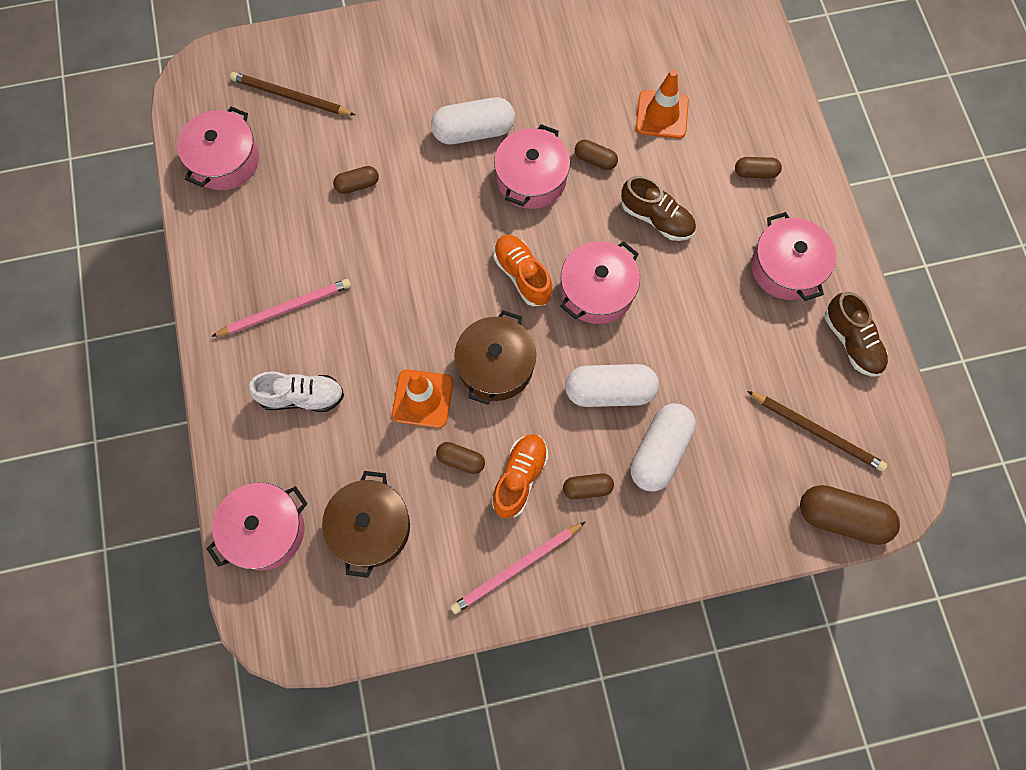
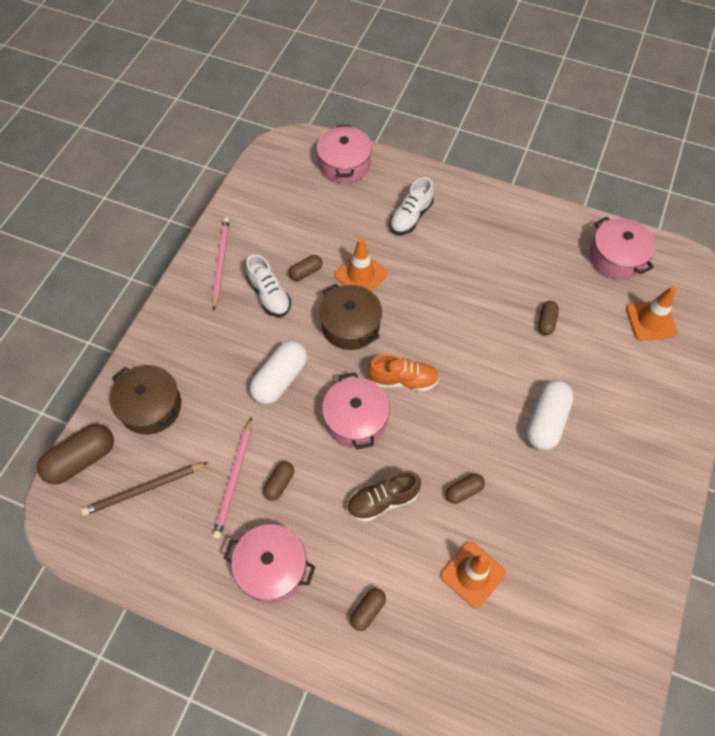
camera: 125 degrees right, 10 degrees down
pink pencil [211,279,351,337] -> pink pencil moved to [212,417,252,539]
brown pencil [230,72,355,115] -> orange traffic cone [626,286,678,341]
brown pot [322,471,410,578] -> brown pot moved to [110,365,181,434]
orange shoe [491,434,548,519] -> white shoe [246,254,291,317]
pink pot [494,124,570,209] -> none
brown capsule [563,473,614,499] -> brown capsule moved to [263,461,294,501]
white capsule [631,403,696,492] -> none
brown shoe [825,292,888,377] -> none

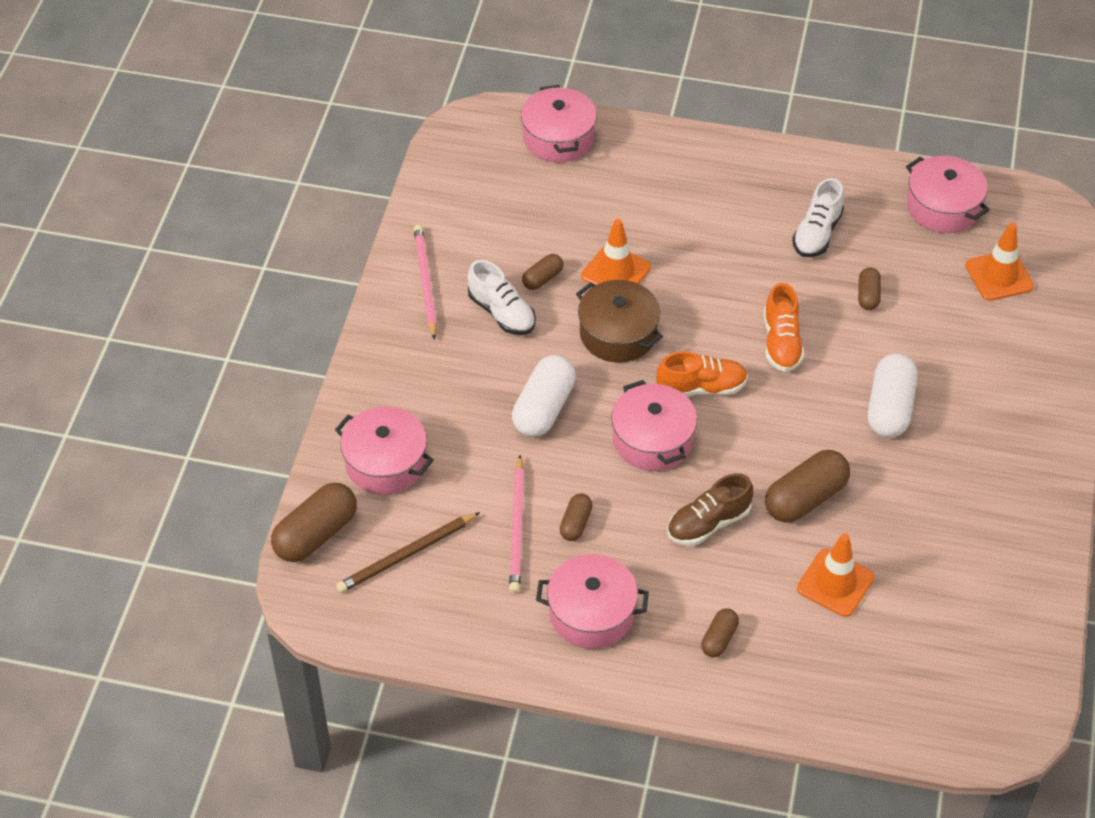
camera: 10 degrees left, 10 degrees down
brown pot [110,365,181,434] -> pink pot [335,406,434,495]
white shoe [390,177,434,234] -> white shoe moved to [792,178,844,257]
brown capsule [446,474,485,504] -> brown capsule [765,450,850,523], size x1.86
none -> orange shoe [764,283,804,372]

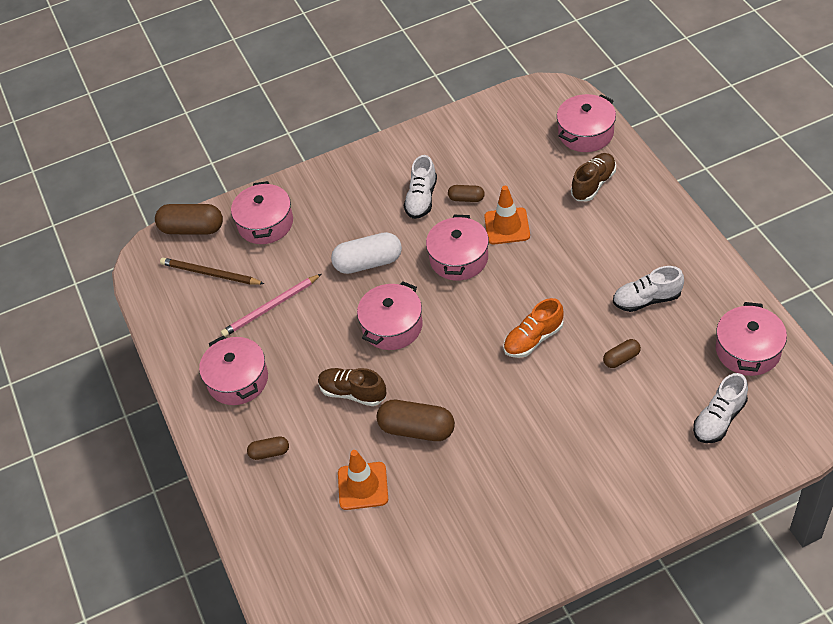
camera: 60 degrees right, 0 degrees up
pink pencil [414,225,437,340] -> none
brown capsule [560,493,593,541] -> none
brown pot [576,280,663,363] -> pink pot [426,215,489,281]
orange shoe [656,351,748,396] -> none
white capsule [868,353,918,438] -> none
orange traffic cone [965,223,1034,301] -> white shoe [693,373,748,443]
none -> brown shoe [571,153,616,201]

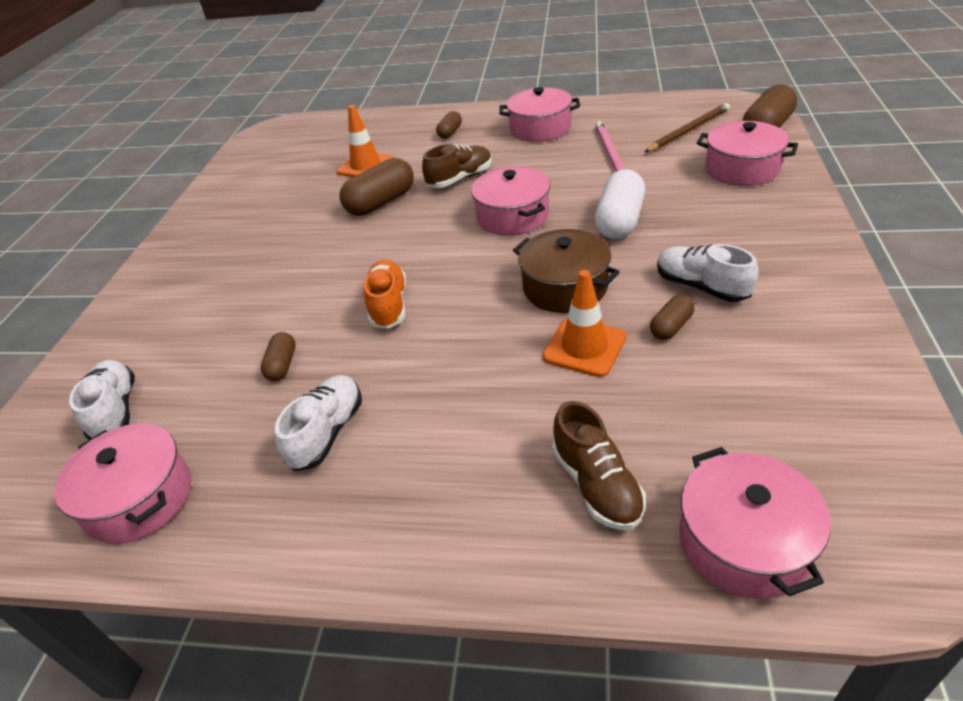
camera: 120 degrees right, 10 degrees down
pink pot [426,215,489,281] -> brown pot [513,229,620,313]

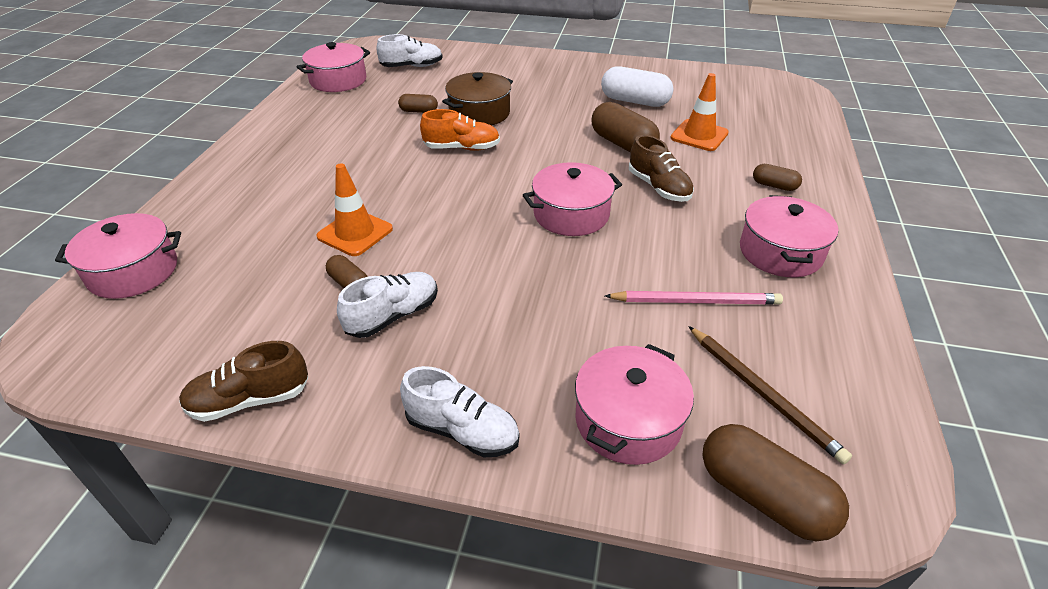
camera: 90 degrees right, 0 degrees up
white shoe [275,375,362,471] -> white shoe moved to [400,366,519,457]
brown pot [513,229,620,313] -> brown pot moved to [442,72,513,126]
brown shoe [552,401,646,530] -> brown shoe moved to [179,341,308,422]
white capsule [595,169,645,239] -> white capsule moved to [601,66,674,107]

